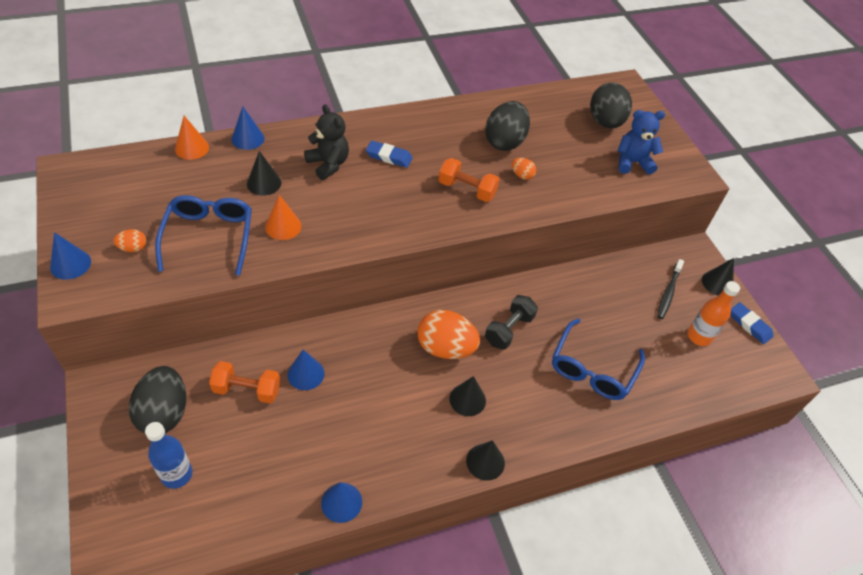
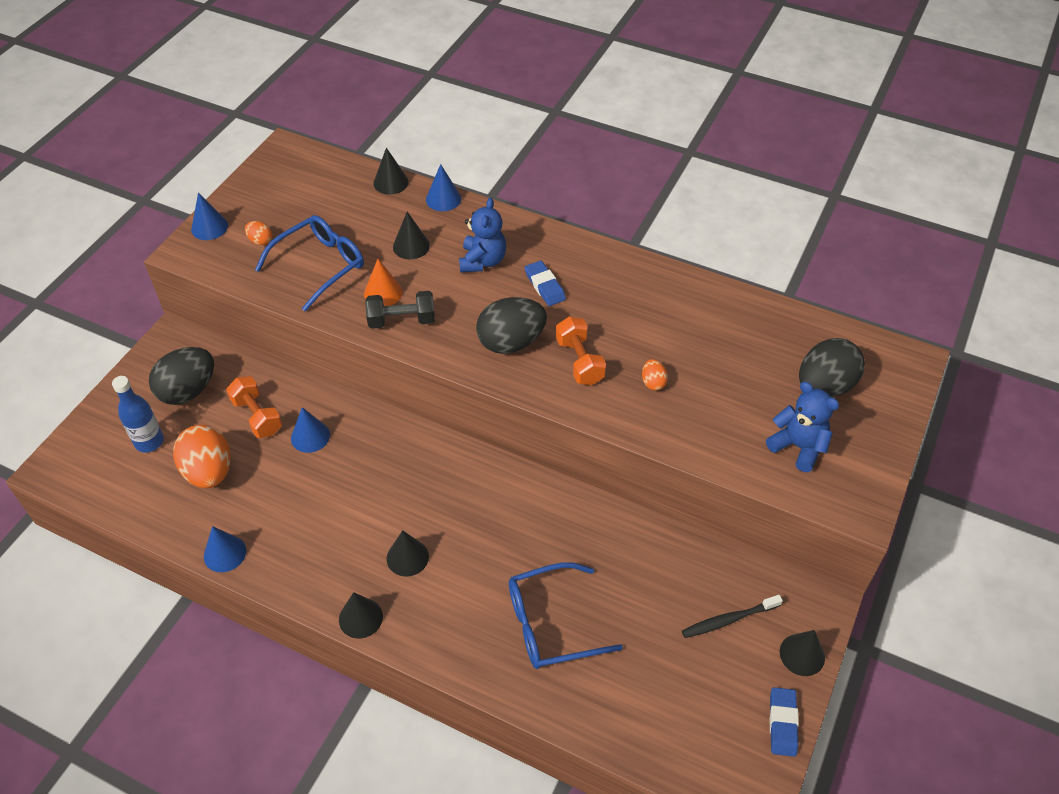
camera: 50 degrees right, 0 degrees up
orange cone [175,116,209,160] -> black cone [374,148,409,195]
black teddy bear [304,104,349,180] -> blue teddy bear [459,198,506,272]
orange egg [417,310,480,359] -> orange egg moved to [173,425,231,488]
black egg [485,101,530,151] -> black egg moved to [476,297,547,354]
black dumbbell [485,295,538,349] -> black dumbbell moved to [365,291,435,329]
orange bottle [688,281,740,346] -> none

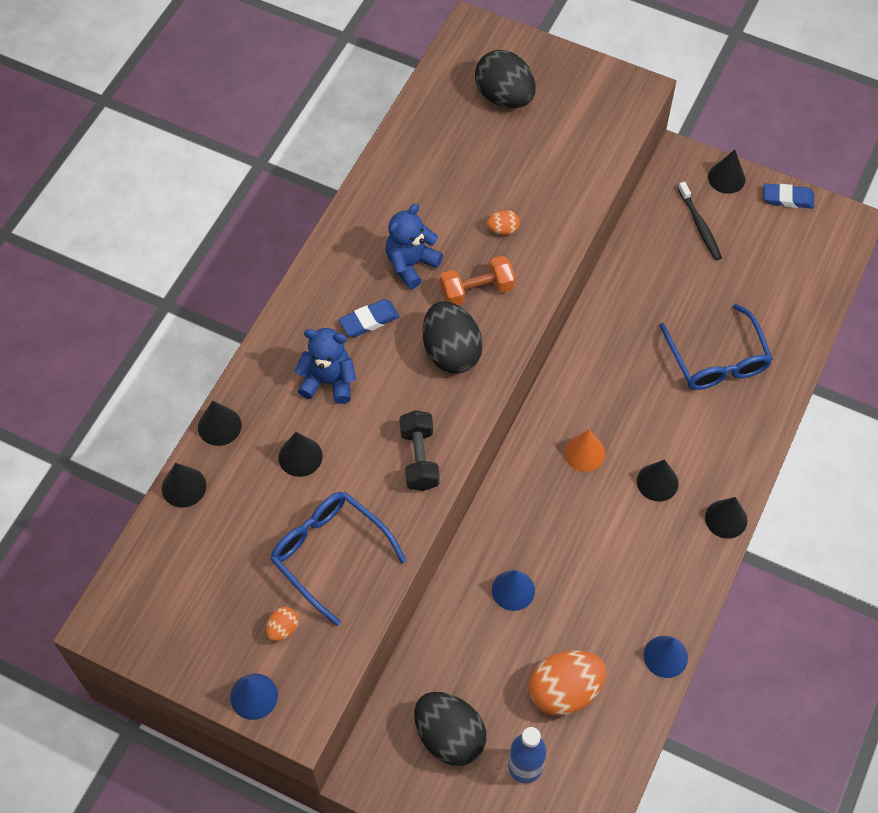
camera: 90 degrees left, 10 degrees up
orange dumbbell [226,377,282,438] -> none
orange cone [364,259,403,306] -> orange cone moved to [564,430,605,472]
blue cone [426,164,461,211] -> black cone [198,400,242,446]
blue teddy bear [766,382,839,472] -> blue teddy bear moved to [386,204,443,289]

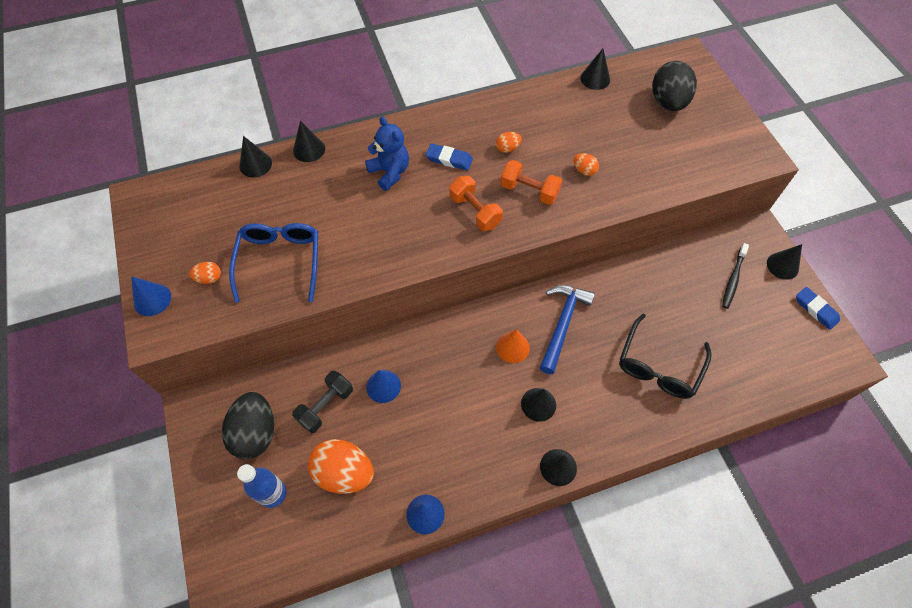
camera: 45 degrees right, 0 degrees up
black cone [278,432,322,477] -> black cone moved to [580,48,610,90]
blue teddy bear [386,204,443,289] -> orange egg [496,132,522,153]
black dumbbell [399,410,440,491] -> black dumbbell moved to [292,371,353,433]
black egg [423,301,483,373] -> orange dumbbell [449,176,503,231]
blue glasses [659,304,773,390] -> black glasses [619,313,711,399]
none -> blue hammer [540,285,595,374]

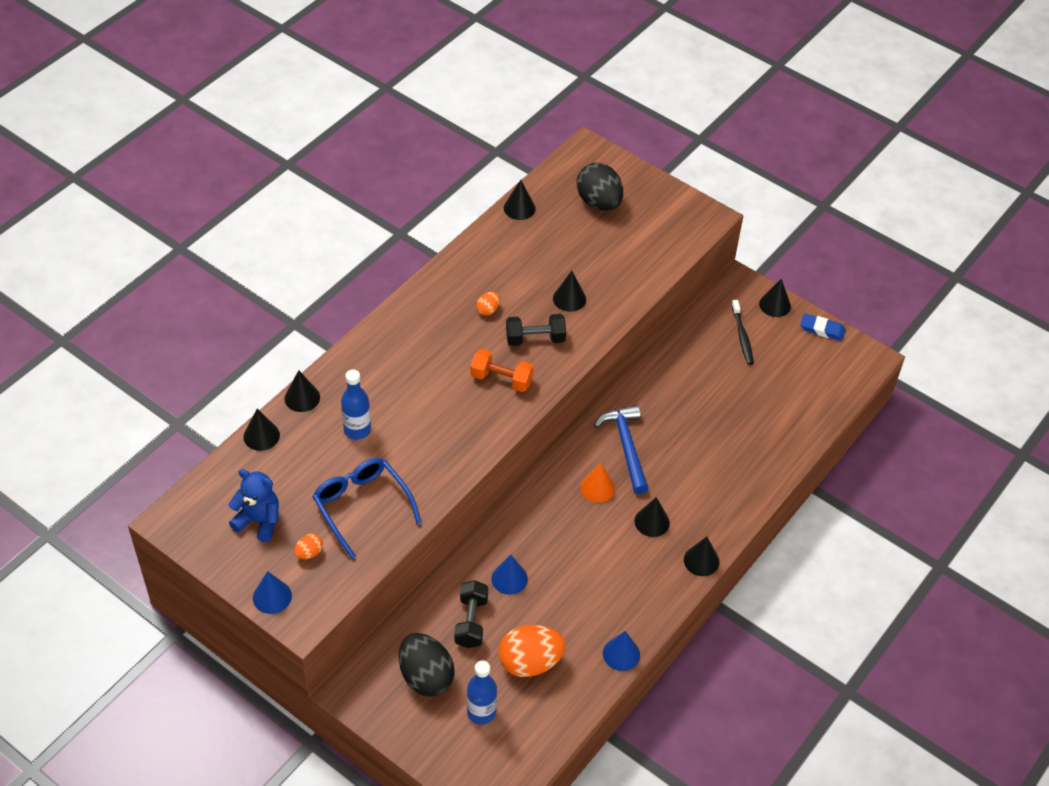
camera: 35 degrees left, 10 degrees down
blue teddy bear [365,116,409,191] -> blue teddy bear moved to [228,469,279,542]
blue eraser [426,144,473,170] -> none
orange dumbbell [500,160,562,205] -> black dumbbell [506,314,566,346]
orange egg [573,153,599,176] -> black cone [553,271,586,312]
black glasses [619,313,711,399] -> none
none -> blue bottle [341,370,371,440]

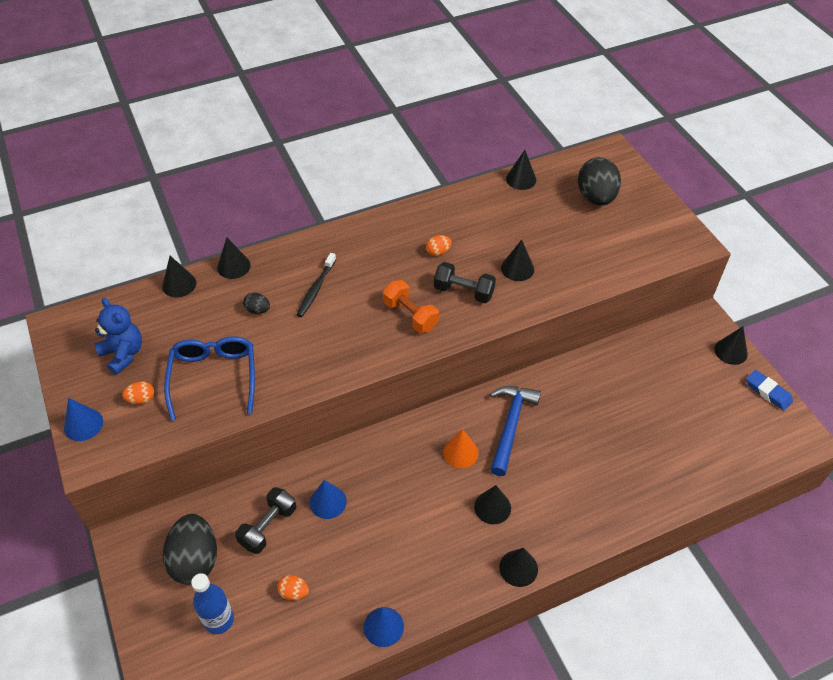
camera: 30 degrees right, 0 degrees up
blue bottle [341,370,371,440] -> black egg [243,293,270,314]
orange egg [498,625,565,677] -> orange egg [277,575,309,600], size x0.45
black toothbrush [731,300,754,365] -> black toothbrush moved to [296,253,336,317]

